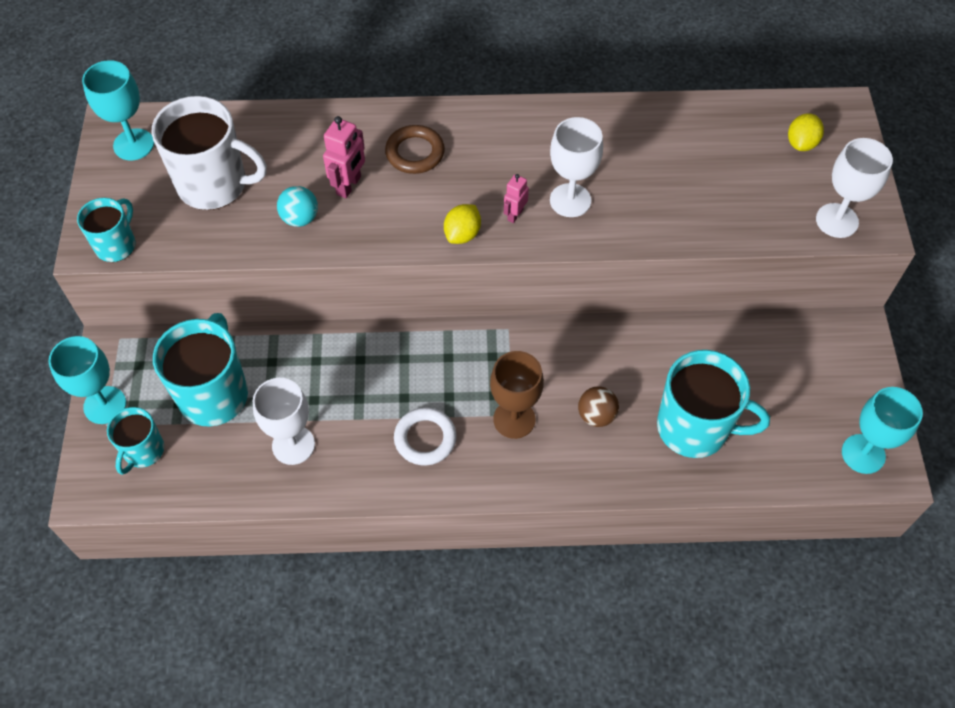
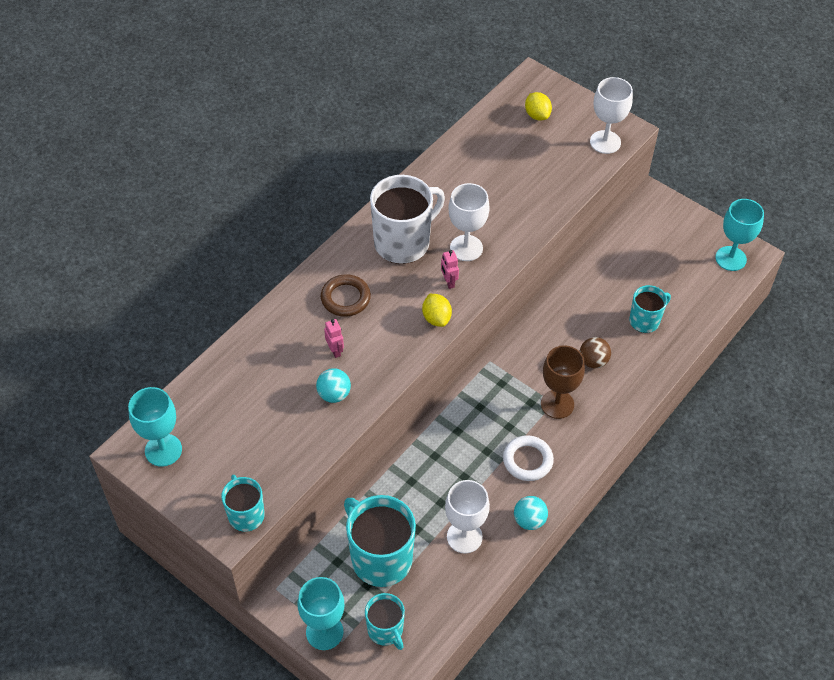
camera: 50 degrees left, 5 degrees down
white mug [151,96,267,210] -> white mug moved to [370,175,445,264]
pink robot [323,116,365,198] -> pink robot [324,319,344,358], size x0.62
turquoise mug [657,350,770,458] -> turquoise mug [629,285,671,333], size x0.57
none -> turquoise ball [514,496,548,530]

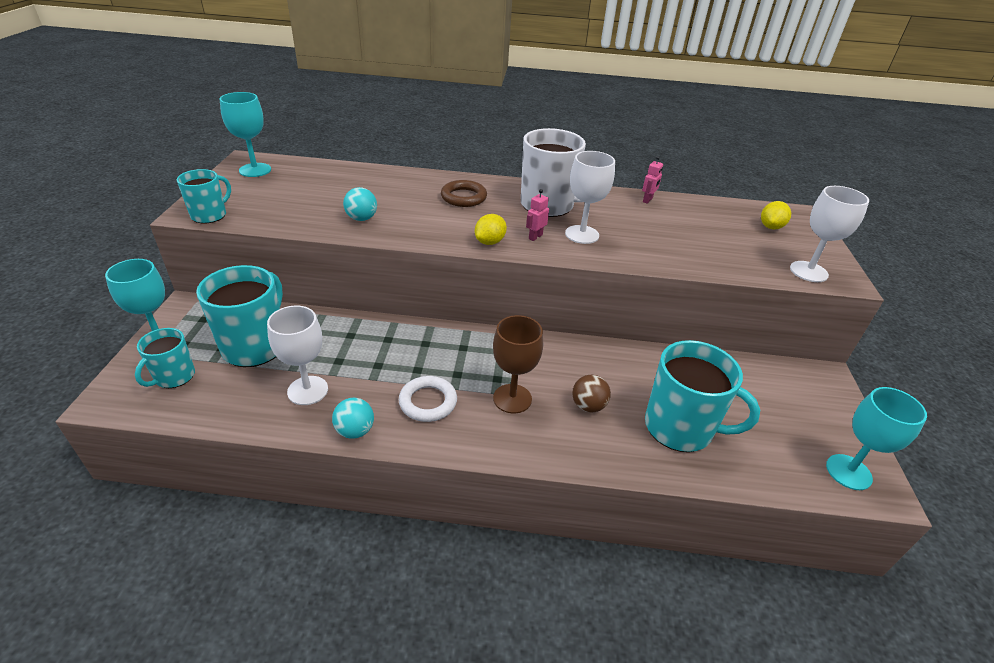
camera: 55 degrees right, 15 degrees down
pink robot [324,319,344,358] -> pink robot moved to [642,156,663,204]
turquoise mug [629,285,671,333] -> turquoise mug [645,340,760,452], size x1.76

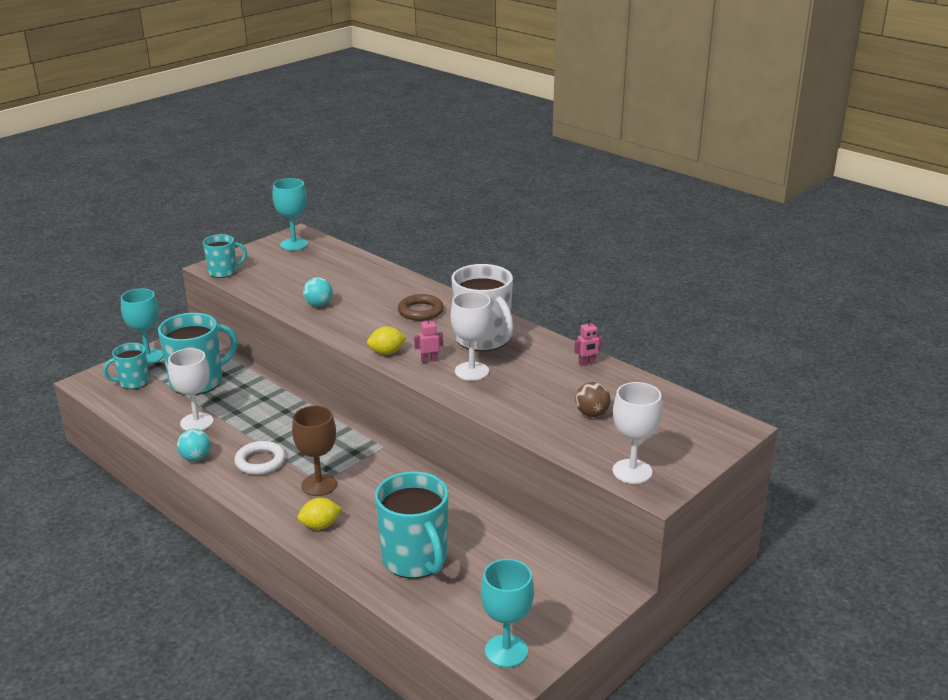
camera: 40 degrees right, 10 degrees down
brown ball [572,375,611,412] -> brown ball moved to [575,382,611,417]
yellow lemon [761,201,791,229] -> yellow lemon moved to [297,498,342,530]

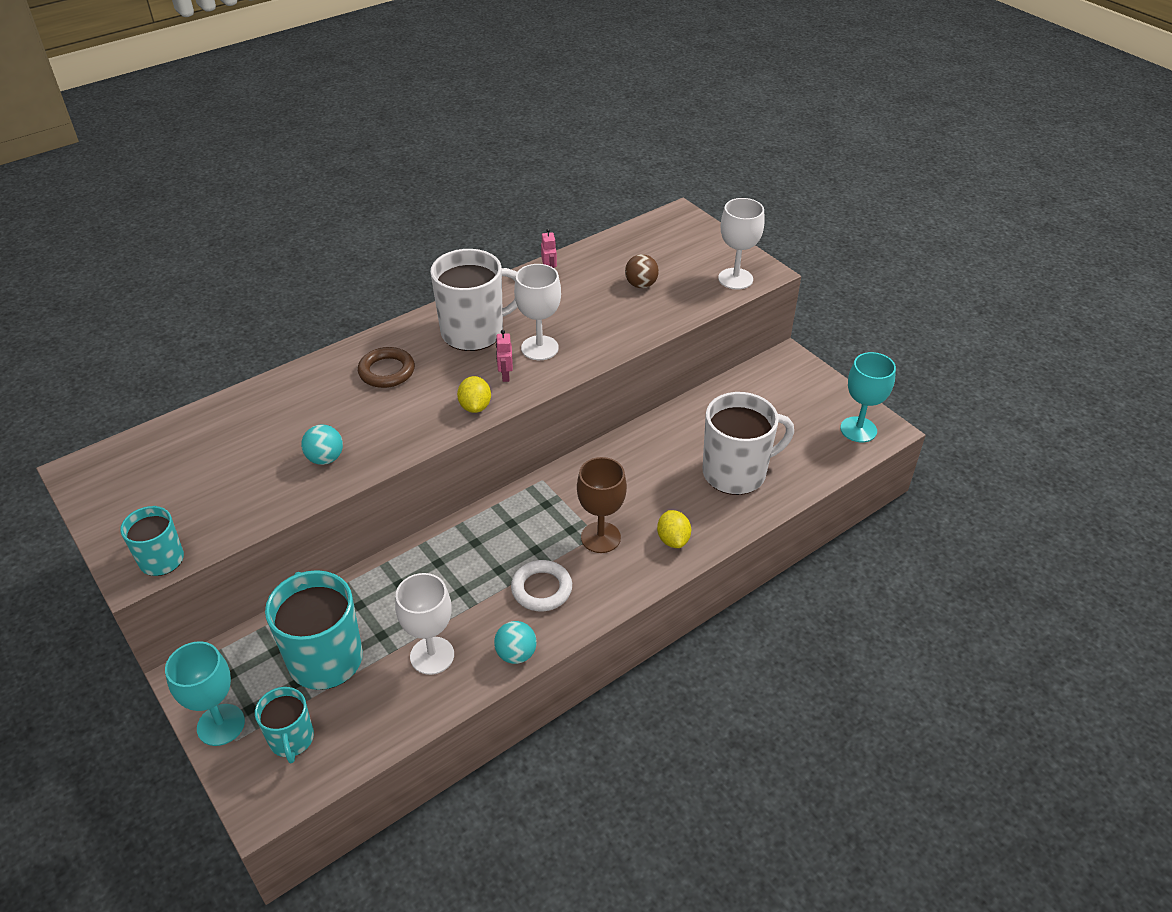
camera: 80 degrees left, 15 degrees up
turquoise goblet [272,178,308,251] -> none
turquoise mug [375,471,449,579] -> white mug [703,392,794,495]

